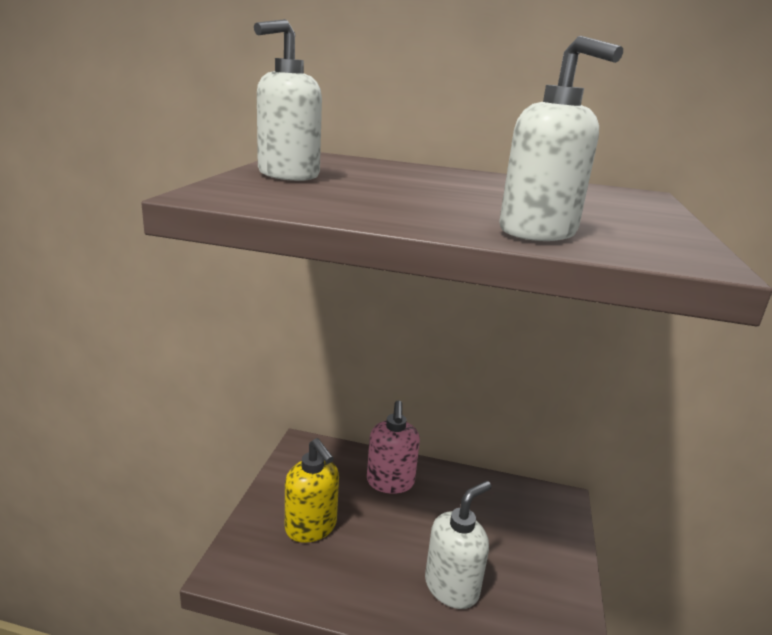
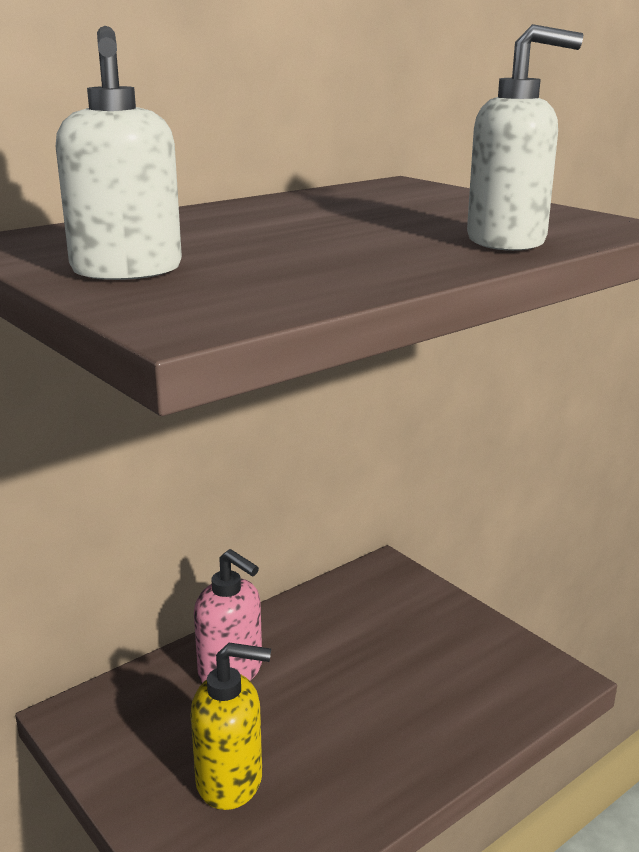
camera: 50 degrees left, 0 degrees up
white soap dispenser [425,481,491,609] -> none

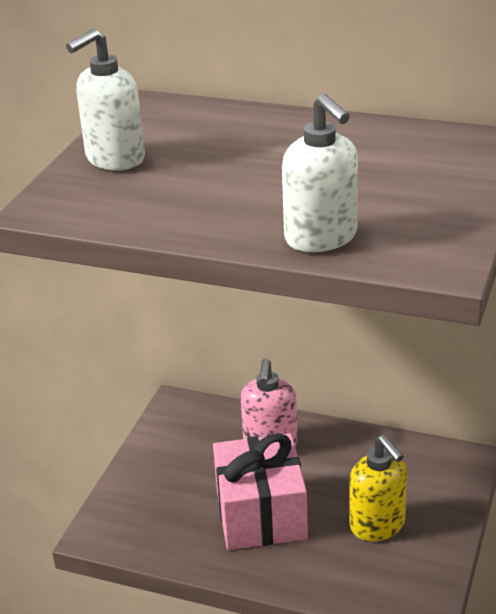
camera: 60 degrees right, 10 degrees up
yellow soap dispenser [191,643,271,810] -> yellow soap dispenser moved to [349,435,407,541]
none -> pink gift [213,433,308,550]

